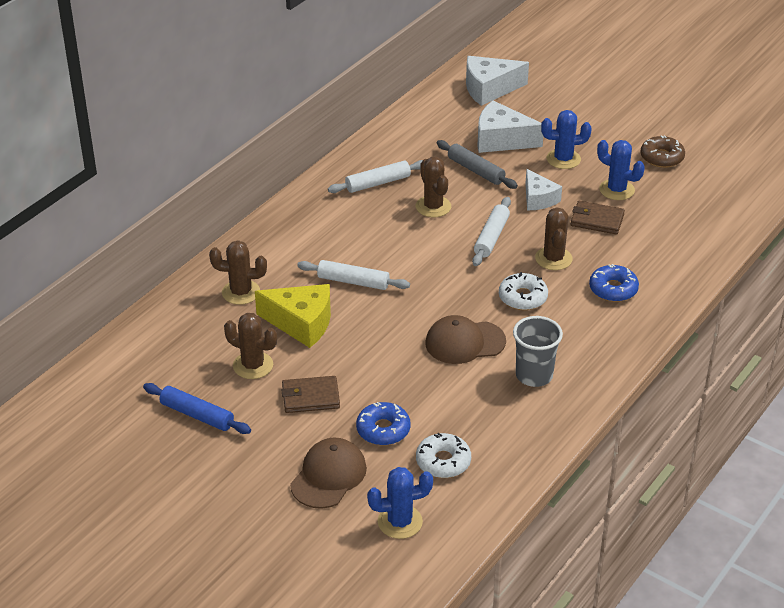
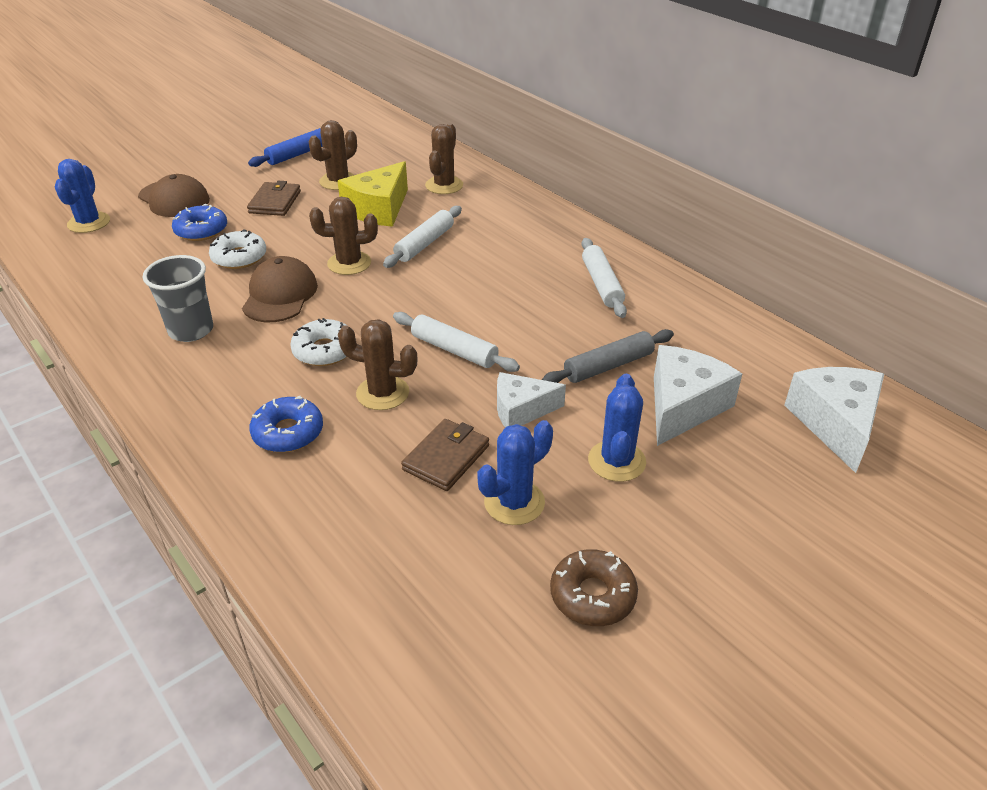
camera: 105 degrees right, 0 degrees up
brown cactus [416,157,451,217] -> brown cactus moved to [309,197,378,275]
white donut [416,433,471,478] -> white donut moved to [209,229,266,269]

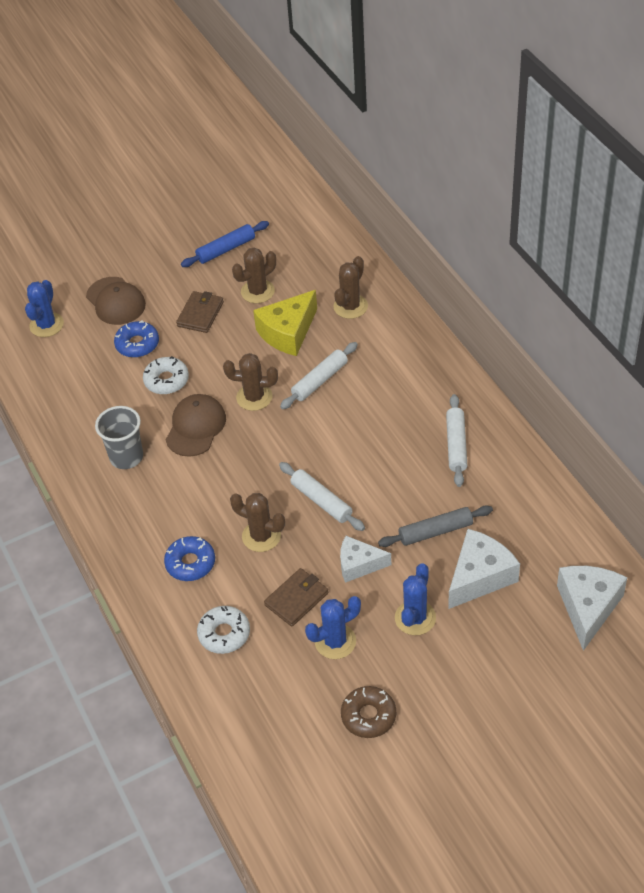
camera: 15 degrees right, 10 degrees up
white donut [290,318,356,366] -> white donut moved to [197,606,250,654]

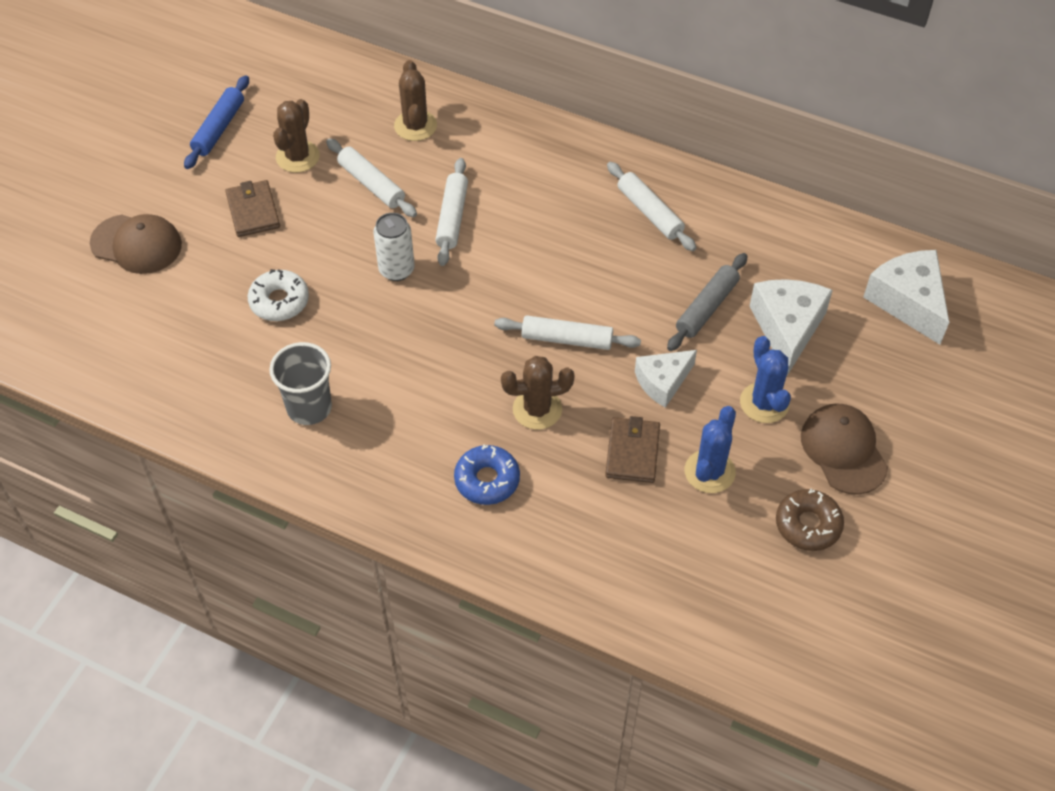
camera: 40 degrees left, 5 degrees up
blue cactus [25,280,64,337] -> none
blue donut [114,320,159,358] -> none
brown cap [166,394,226,457] -> brown cap moved to [801,403,888,495]
white donut [197,606,250,654] -> none
brown cactus [223,353,278,411] -> white can [373,213,415,281]
yellow cheese [253,290,317,356] -> white rolling pin [326,138,417,217]

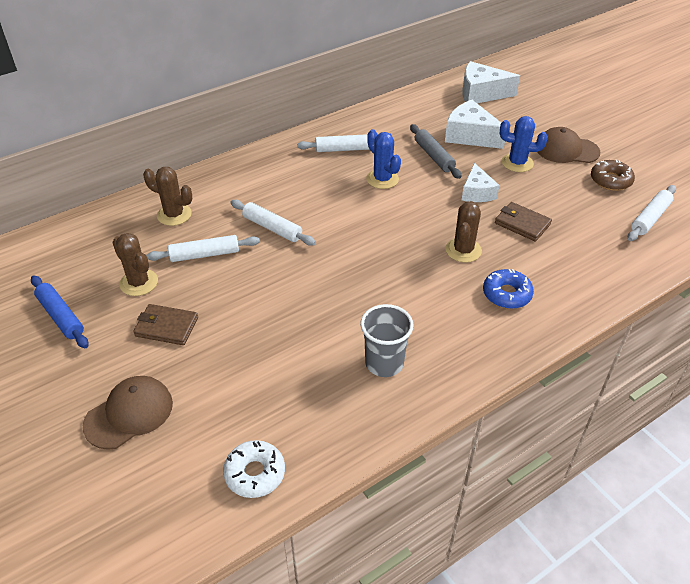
camera: 60 degrees left, 10 degrees down
white donut [248,269,309,321] -> white donut moved to [223,440,285,498]
white can [373,213,415,281] -> none
white rolling pin [494,316,641,350] -> white rolling pin moved to [628,185,676,241]
blue cactus [685,406,736,493] -> blue cactus moved to [366,129,401,189]

